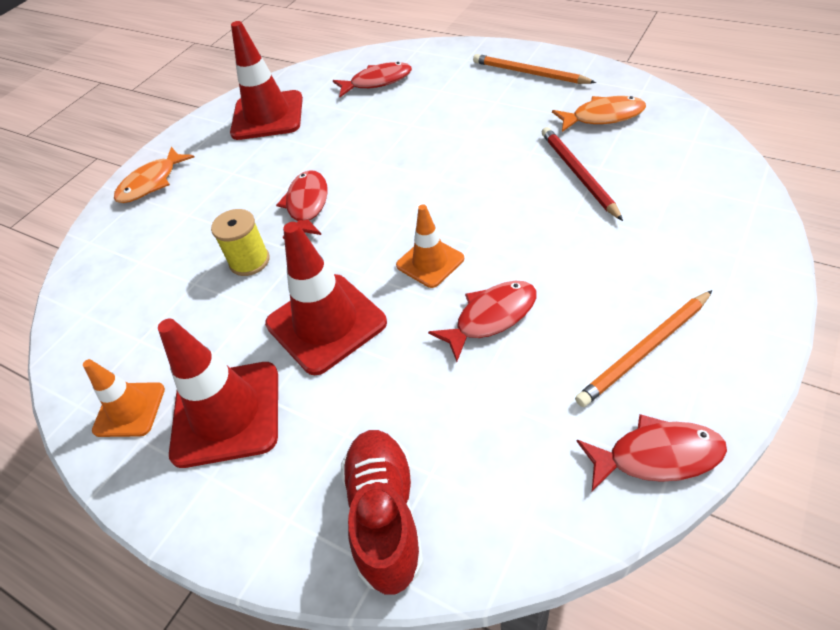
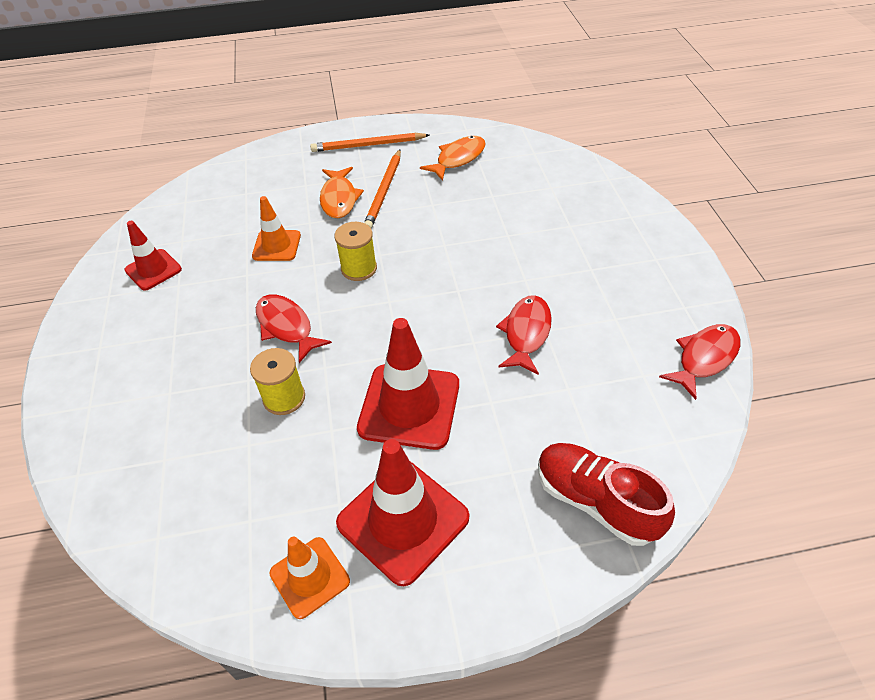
camera: 45 degrees left, 0 degrees up
orange fish [114,147,194,203] -> orange fish moved to [320,167,364,218]
red traffic cone [230,21,303,140] -> red traffic cone [124,221,182,290], size x0.59
red fish [333,62,412,97] -> none
orange traffic cone [396,204,464,288] -> orange traffic cone moved to [252,196,301,261]
red pencil [542,127,623,221] -> none
orange pencil [575,290,713,407] -> orange pencil moved to [364,149,401,229]
none -> yellow spool [334,222,377,281]

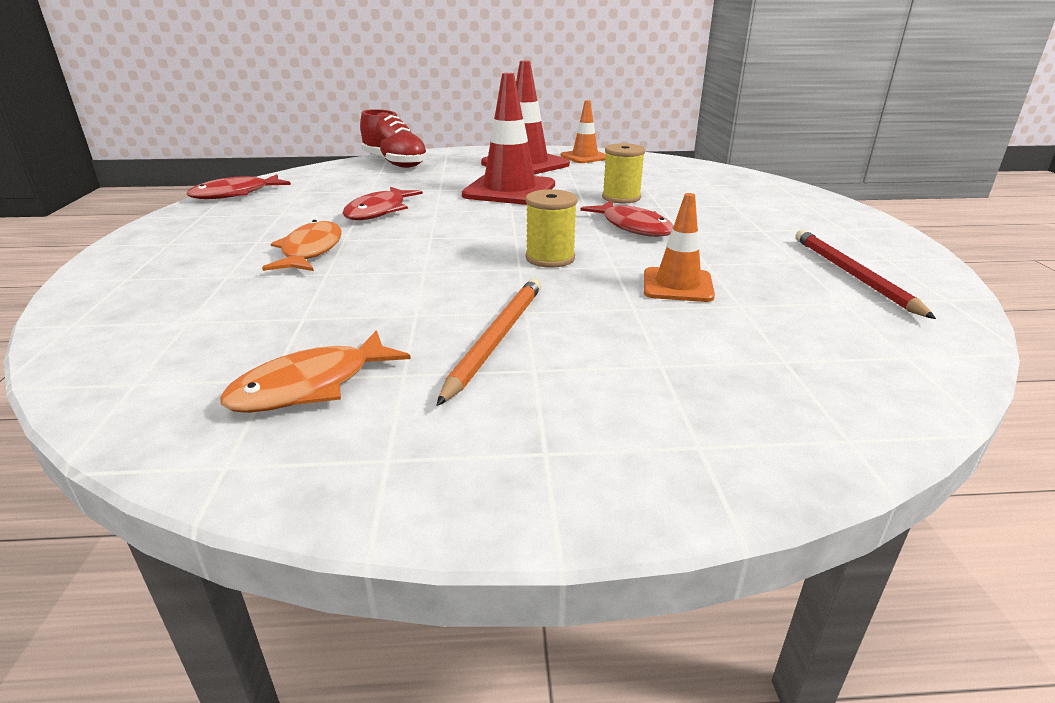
camera: 175 degrees left, 20 degrees down
red traffic cone [124,221,182,290] -> red pencil [796,230,936,319]
orange pencil [310,133,430,152] -> none
orange fish [320,167,364,218] -> orange fish moved to [262,220,341,271]

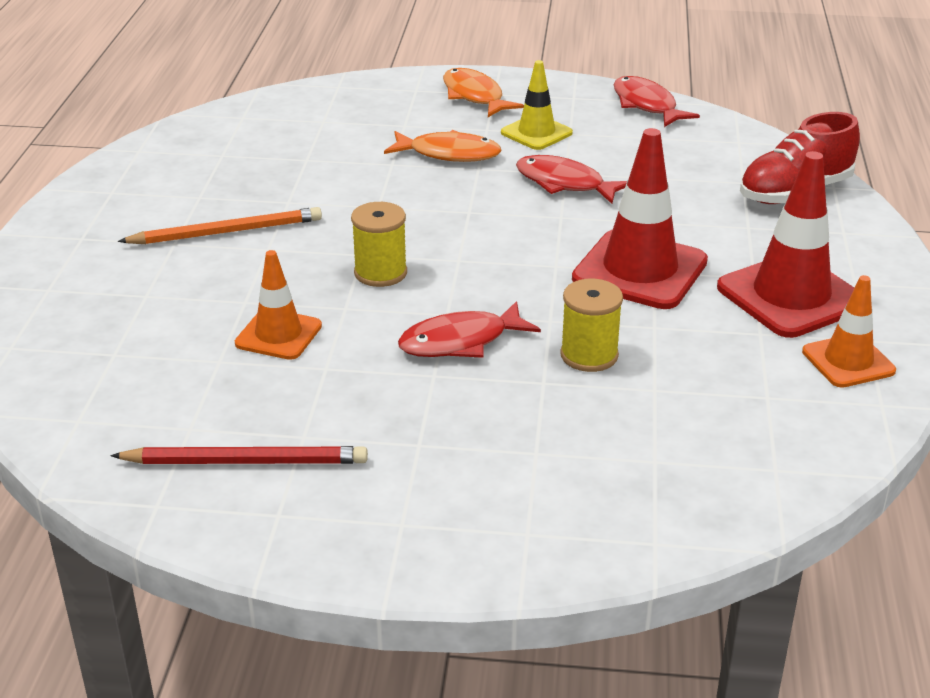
camera: 100 degrees right, 5 degrees up
orange fish [220,330,411,413] -> orange fish moved to [443,68,524,117]
orange pencil [436,278,541,406] -> orange pencil turned 45 degrees counterclockwise [118,207,322,244]
none -> yellow traffic cone [501,60,573,150]

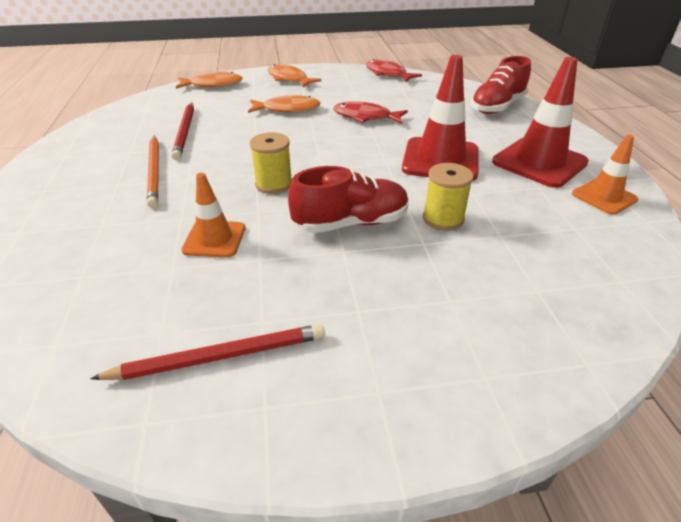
camera: 15 degrees left, 5 degrees up
orange pencil [118,207,322,244] -> orange pencil turned 105 degrees clockwise [147,135,159,208]
red fish [398,301,541,358] -> red shoe [288,166,409,233]
yellow traffic cone [501,60,573,150] -> none
none -> red pencil [171,102,194,160]
none -> orange fish [176,72,243,89]

